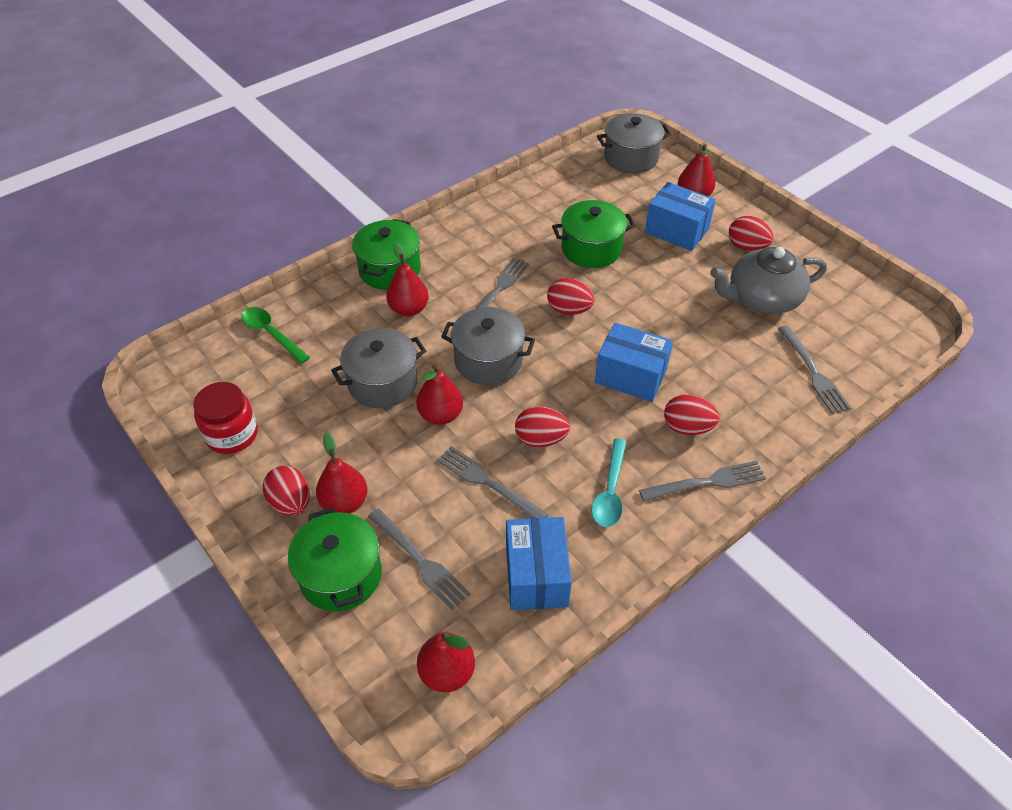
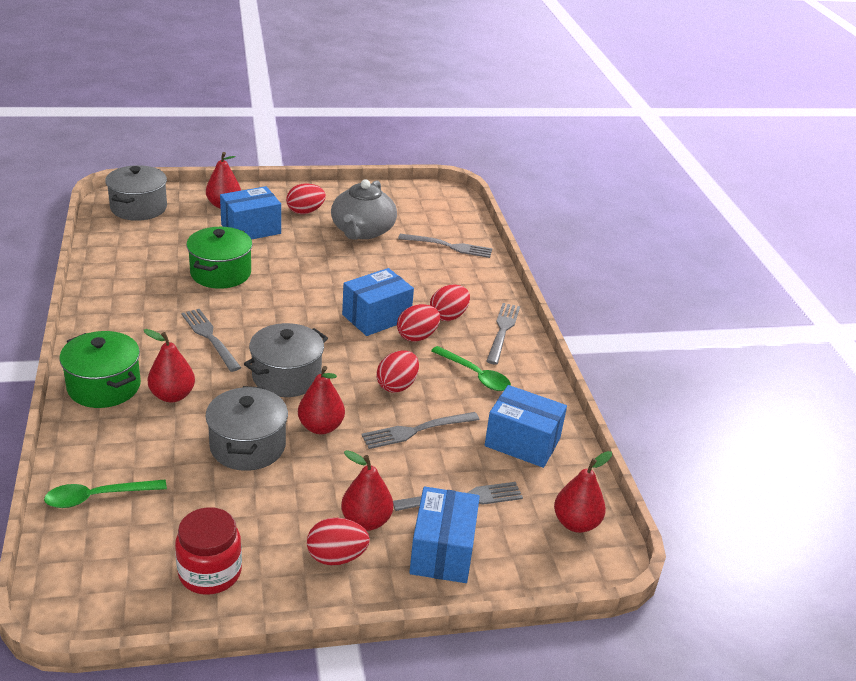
camera: 65 degrees left, 15 degrees down
green pot [288,507,382,611] -> blue box [409,486,480,583]
red egg [547,278,595,315] -> red egg moved to [397,304,440,342]
turquoise spoon [592,439,627,527] -> green spoon [431,346,511,391]

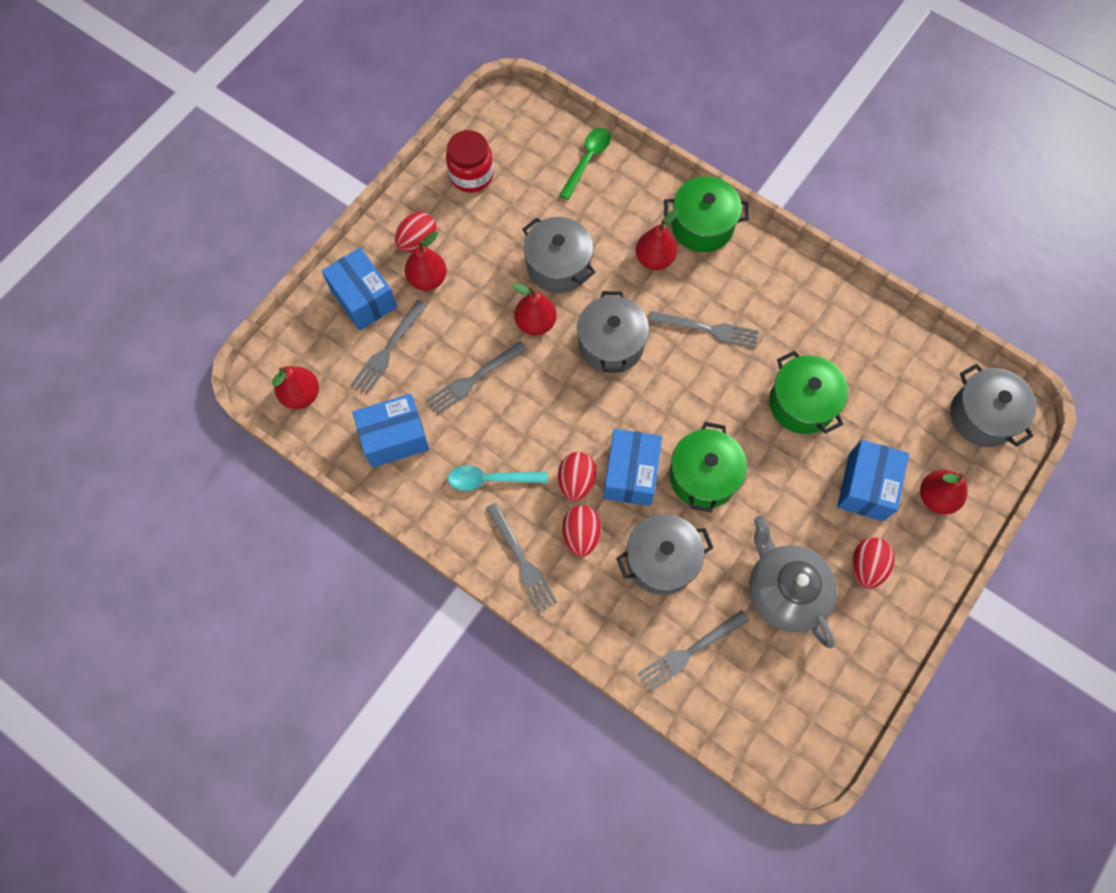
camera: 140 degrees right, 35 degrees up
grey fork [361,412,479,449] -> grey fork turned 150 degrees counterclockwise [427,341,527,414]
red egg [376,351,419,393] -> none
green spoon [431,346,511,391] -> turquoise spoon [448,465,548,491]
none -> grey pot [616,514,713,595]
none -> green pot [670,422,747,513]

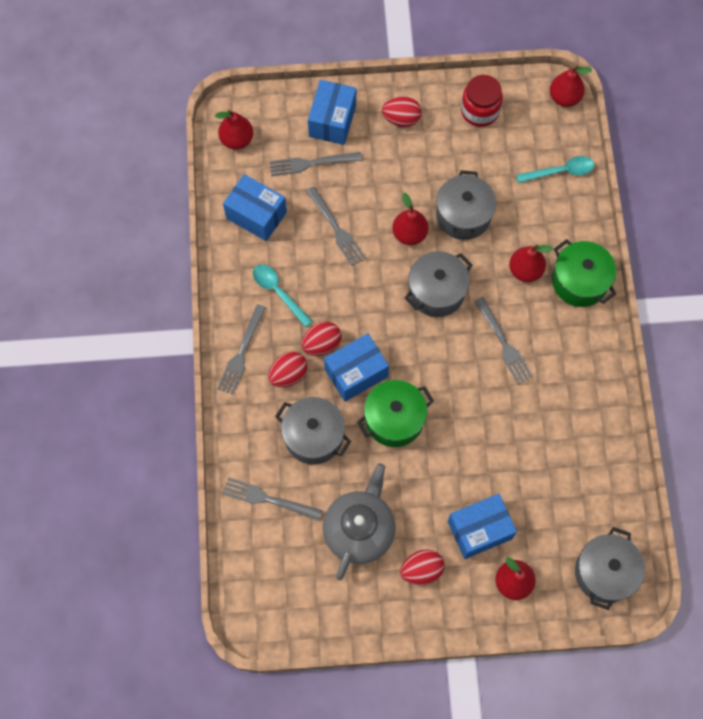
camera: 50 degrees right, 0 degrees up
red pear [405,231,447,291] -> red pear moved to [550,65,592,107]
grey fork [427,341,527,414] -> grey fork turned 135 degrees counterclockwise [306,186,366,266]
green spoon [559,128,611,200] -> turquoise spoon [516,156,594,183]
green pot [769,351,848,434] -> none

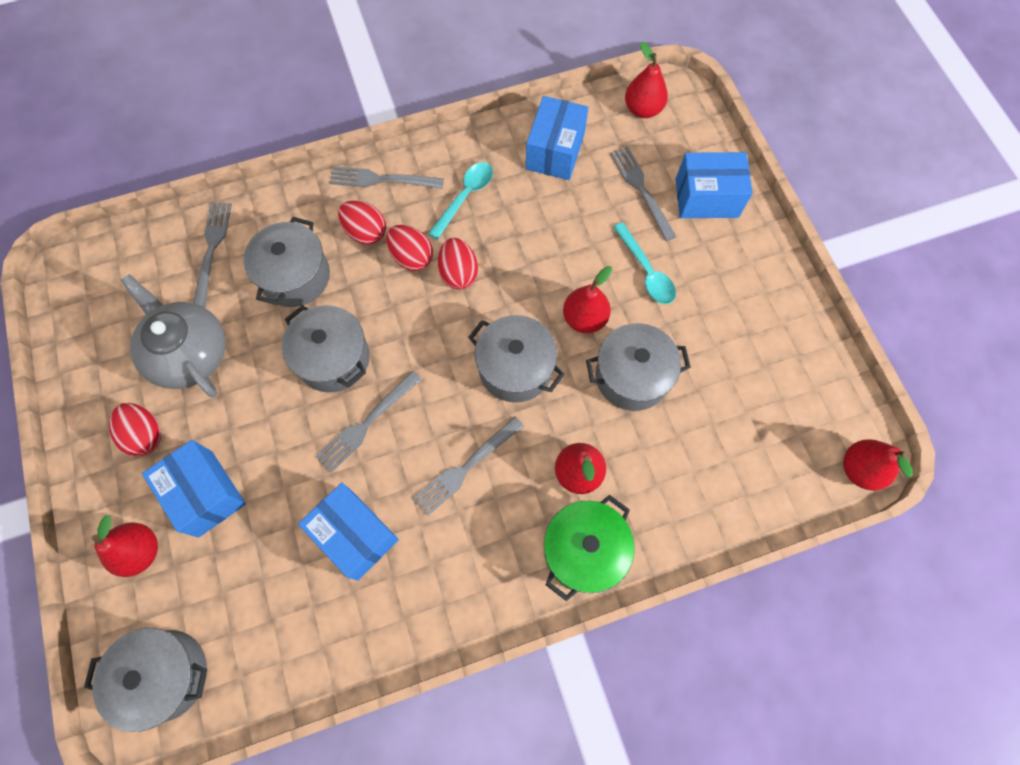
camera: 75 degrees right, 0 degrees up
grey fork [306,186,366,266] -> grey fork moved to [316,371,422,473]
grey teapot [323,463,395,580] -> grey teapot turned 135 degrees counterclockwise [121,274,226,397]
blue box [324,333,389,402] -> blue box moved to [298,483,399,581]
green pot [357,380,434,447] -> grey pot [282,305,370,392]
red egg [382,96,421,127] -> red egg moved to [438,238,478,289]
red jar [461,75,503,127] -> none
turquoise spoon [516,156,594,183] -> turquoise spoon moved to [613,222,676,304]

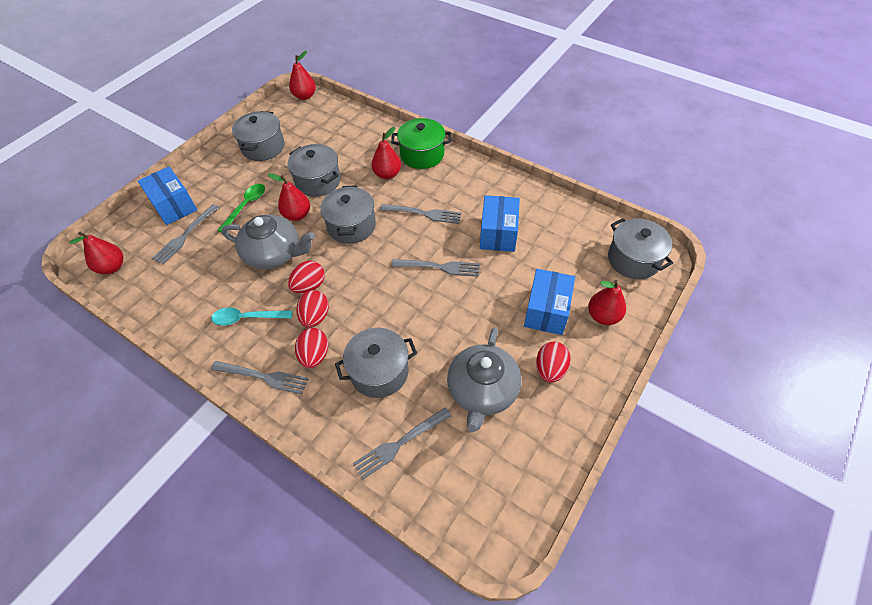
camera: 125 degrees left, 15 degrees down
grey pot [282,305,370,392] -> grey pot moved to [232,111,284,161]
grey fork [329,166,444,189] -> grey fork turned 45 degrees counterclockwise [211,361,308,394]
blue box [526,96,588,180] -> none
turquoise spoon [613,222,676,304] -> green spoon [217,184,265,233]
none -> grey teapot [222,215,315,269]

